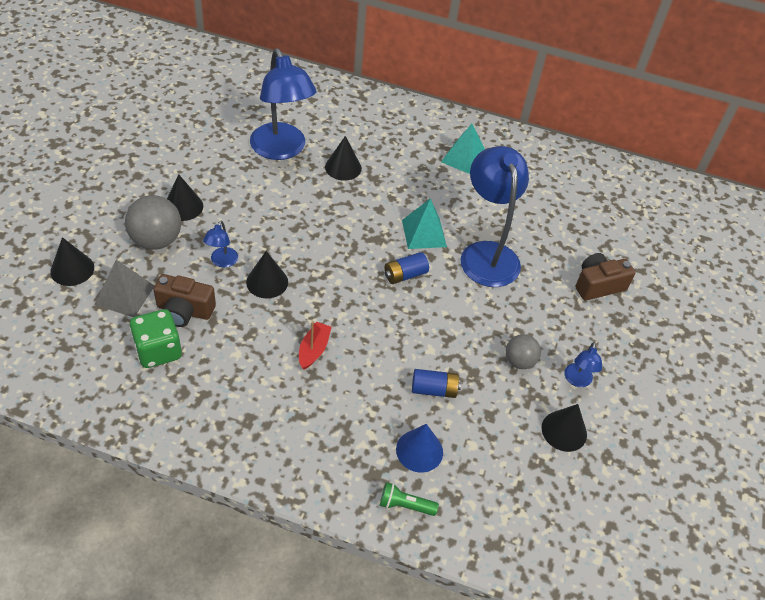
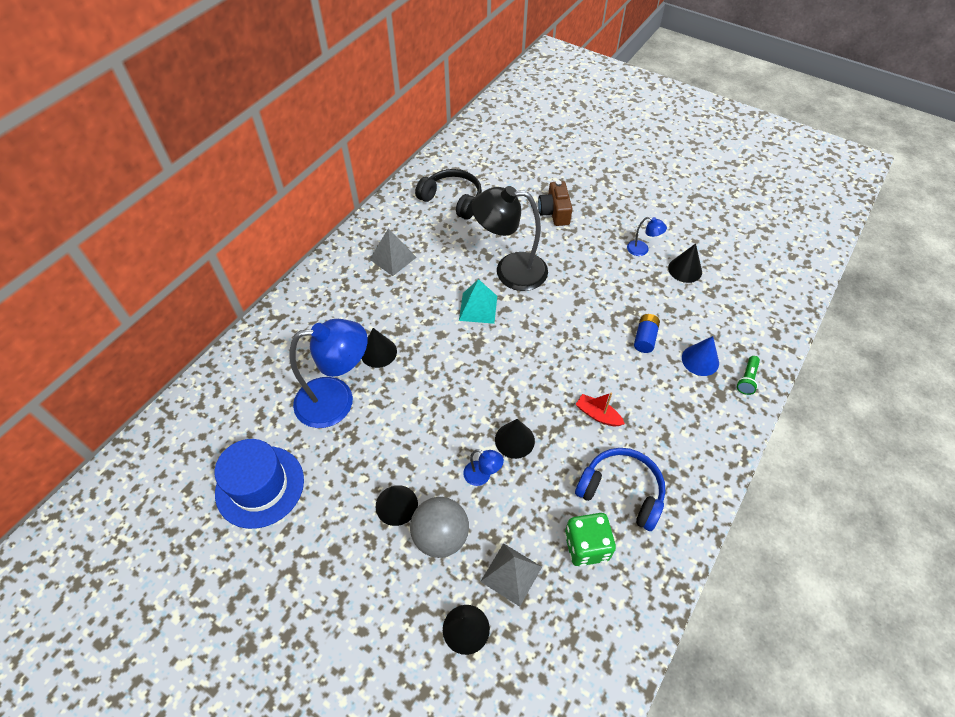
camera: 70 degrees left, 5 degrees up
brown camera [153,274,216,327] -> none
blue battery [384,252,429,284] -> none
turquoise pyramid [441,124,485,174] -> grey pyramid [369,228,417,276]
blue lamp [461,146,529,287] -> black lamp [471,186,548,291]
grey ball [506,334,541,369] -> none
none -> blue hat [215,439,304,529]
none -> black headphones [415,169,482,220]
none -> blue headphones [575,448,665,531]

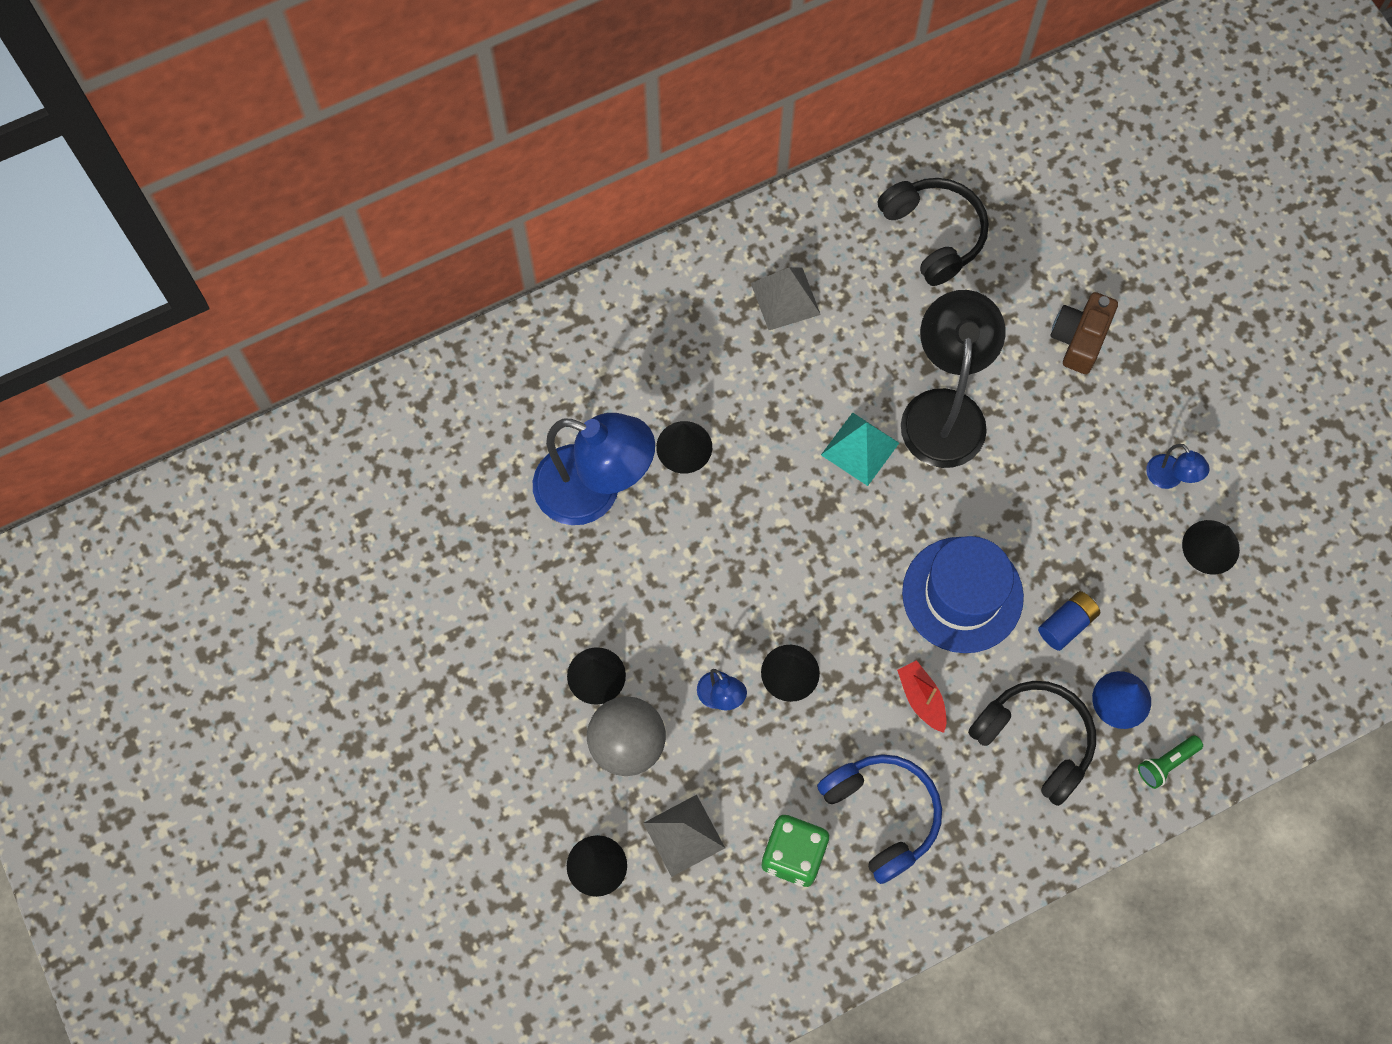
camera: 30 degrees right, 15 degrees up
blue hat [215,439,304,529] -> blue hat moved to [902,536,1024,653]
black lamp [471,186,548,291] -> black lamp turned 60 degrees clockwise [901,290,1006,468]
none -> black headphones [968,681,1096,806]

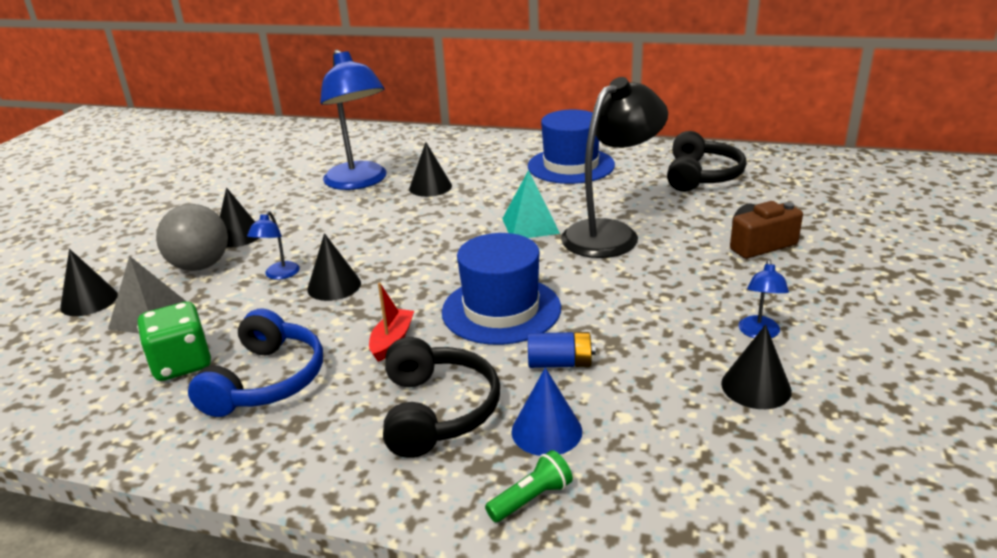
camera: 45 degrees right, 40 degrees down
grey pyramid [751,267,821,330] -> blue hat [528,110,615,184]
green flashlight [1138,735,1203,789] -> green flashlight turned 135 degrees clockwise [485,450,573,522]

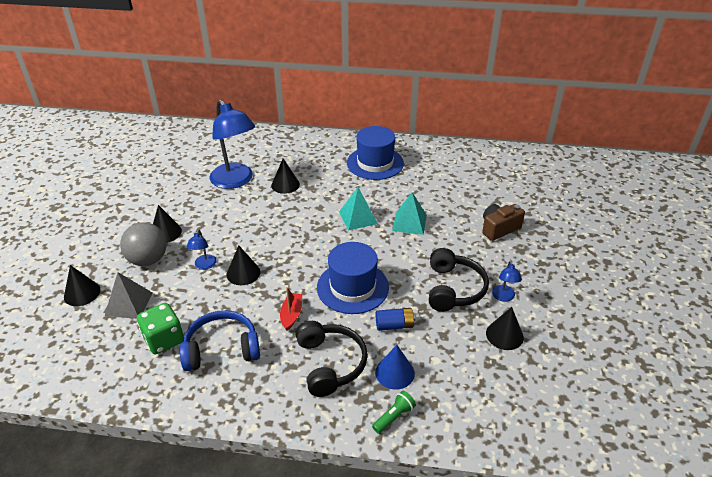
camera: 10 degrees left, 10 degrees up
blue headphones [188,309,323,417] -> blue headphones turned 105 degrees counterclockwise [180,310,260,371]
black lamp [561,77,668,258] -> turquoise pyramid [392,192,427,235]
black headphones [667,131,747,192] -> black headphones moved to [429,248,489,312]

